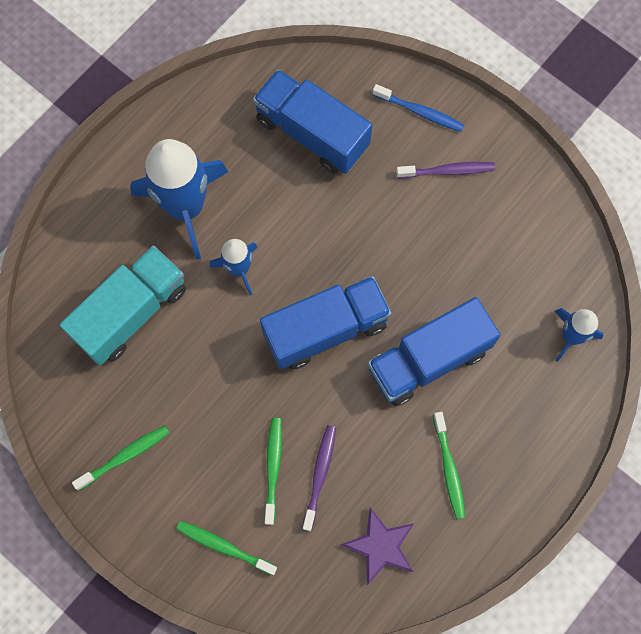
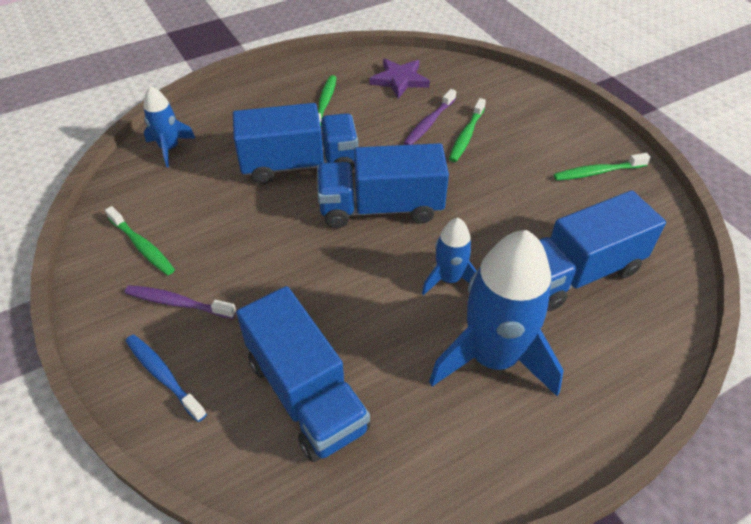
camera: 160 degrees left, 25 degrees down
turquoise truck [60,246,186,365] -> blue truck [539,190,666,311]
green toothbrush [176,521,277,575] -> green toothbrush moved to [105,206,175,275]

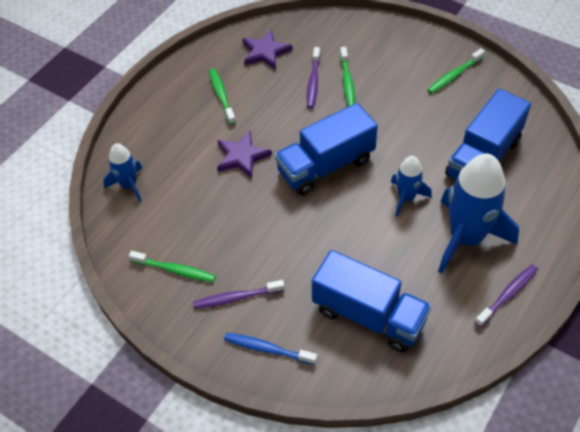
camera: 25 degrees left, 5 degrees up
blue truck [233,103,358,185] -> purple star [217,131,272,179]
none -> purple toothbrush [475,265,538,327]

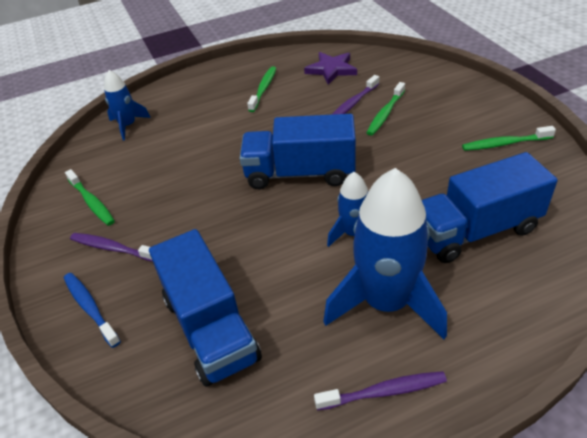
camera: 35 degrees right, 10 degrees down
purple star [217,131,272,179] -> none

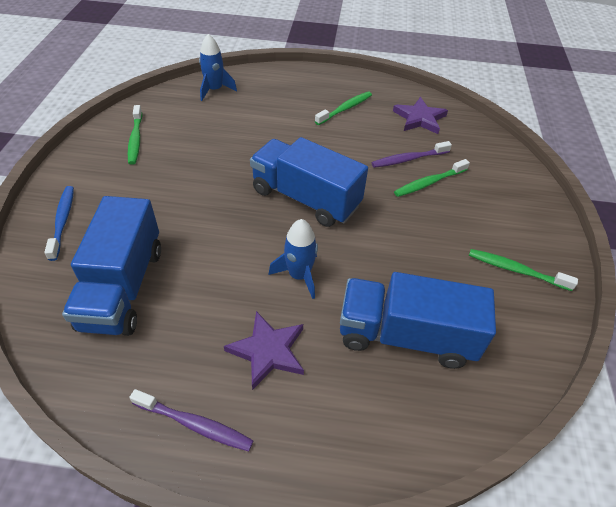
camera: 25 degrees right, 5 degrees up
purple toothbrush [70,233,153,262] -> none
blue rocket [323,168,447,339] -> purple star [224,311,304,390]

